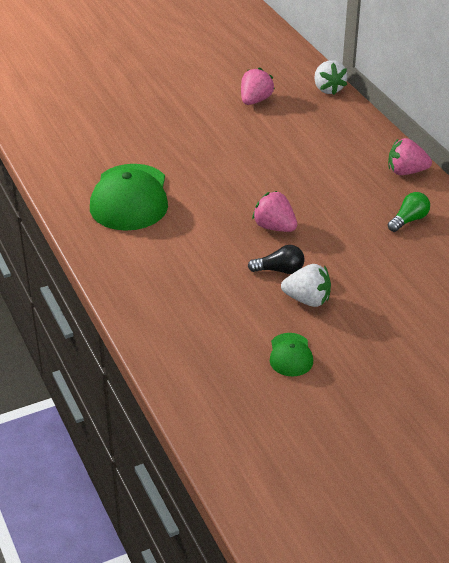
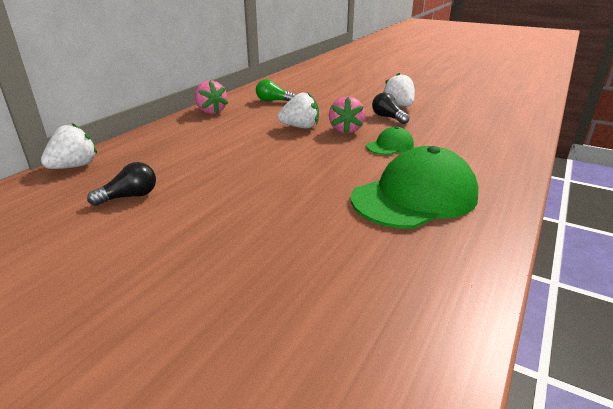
camera: 125 degrees left, 10 degrees down
pink strawberry [241,67,275,105] -> black light bulb [87,162,156,206]
green cap [270,333,313,376] -> green cap moved to [366,126,414,155]
none -> white strawberry [277,92,319,128]

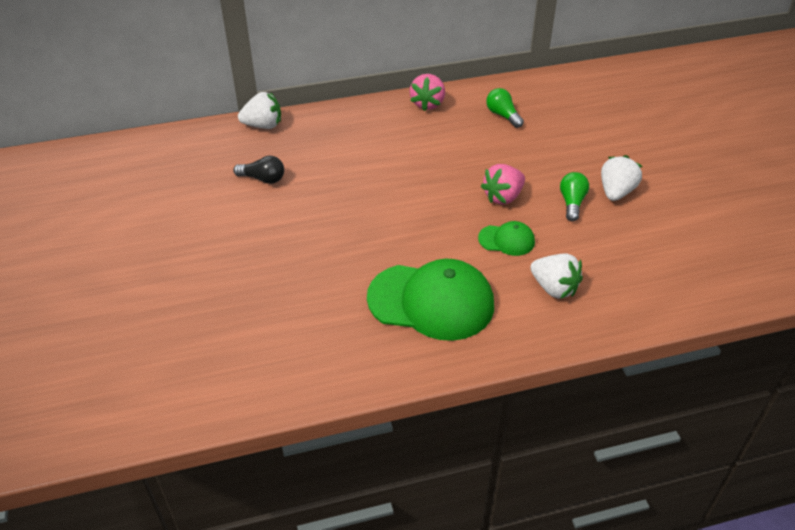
camera: 45 degrees right, 15 degrees up
white strawberry [277,92,319,128] -> white strawberry moved to [530,254,583,299]
black light bulb [372,92,410,124] -> green light bulb [560,172,589,221]

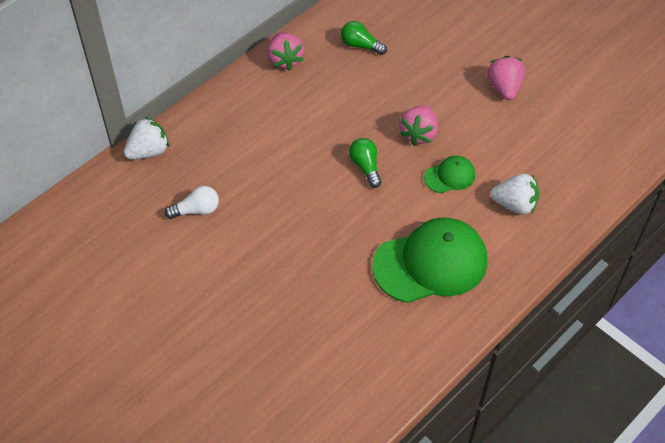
camera: 30 degrees left, 10 degrees up
black light bulb [233,156,284,184] -> white light bulb [165,186,219,219]
green light bulb [560,172,589,221] -> green light bulb moved to [349,138,381,188]
white strawberry [601,155,642,201] -> pink strawberry [487,56,525,100]

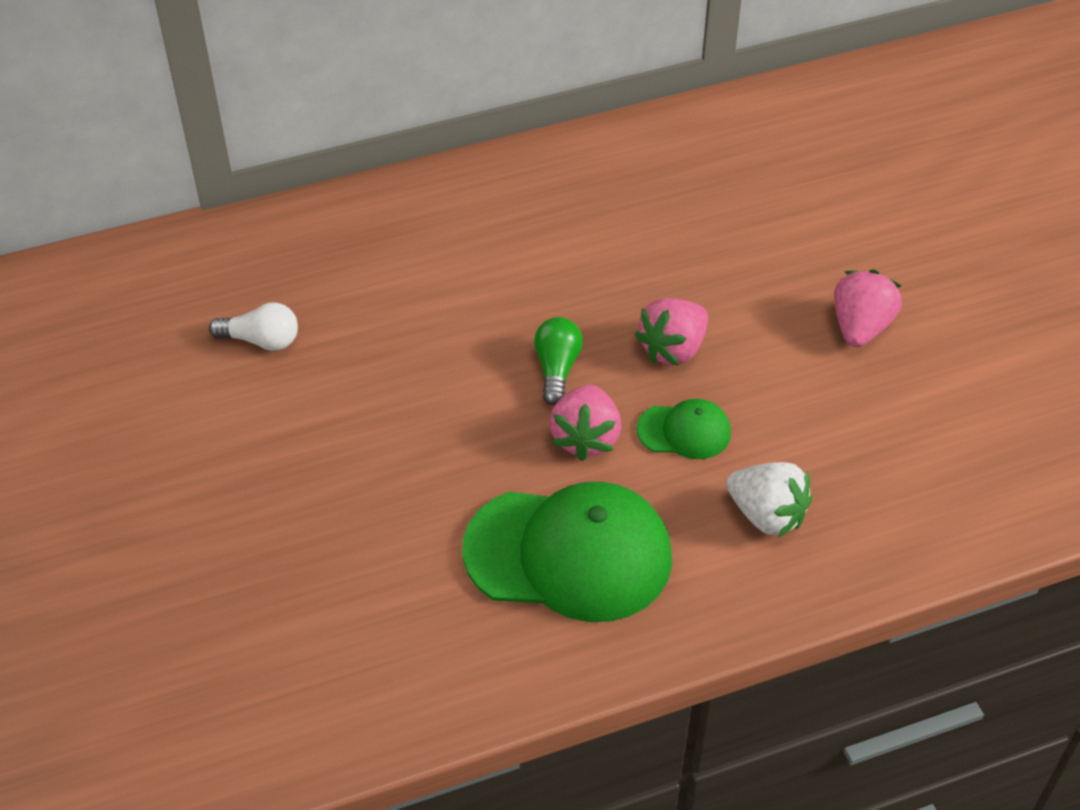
camera: 25 degrees right, 5 degrees down
white strawberry [124,117,169,160] -> none
pink strawberry [267,33,304,71] -> pink strawberry moved to [549,385,621,461]
green light bulb [341,21,387,55] -> none

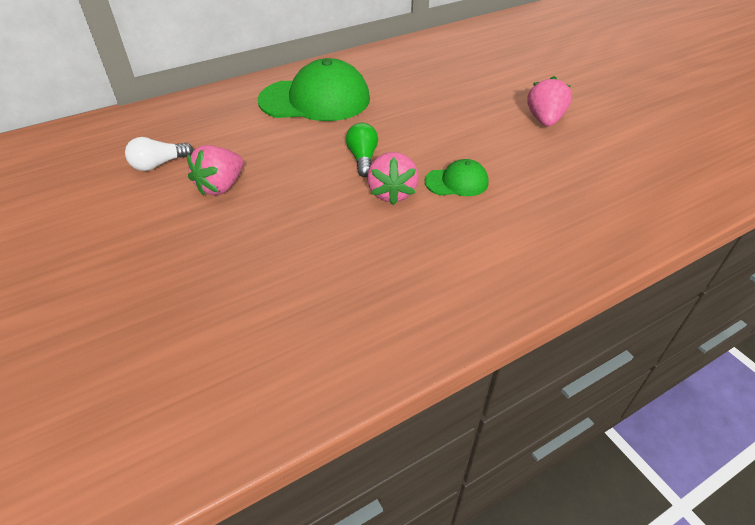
camera: 10 degrees left, 5 degrees down
white light bulb [209,303,298,351] -> white light bulb turned 150 degrees clockwise [125,137,193,171]
green cap [463,482,672,622] -> green cap moved to [258,58,370,121]
pink strawberry [635,298,708,366] -> pink strawberry moved to [187,145,243,196]
white strawberry [727,462,812,538] -> none

